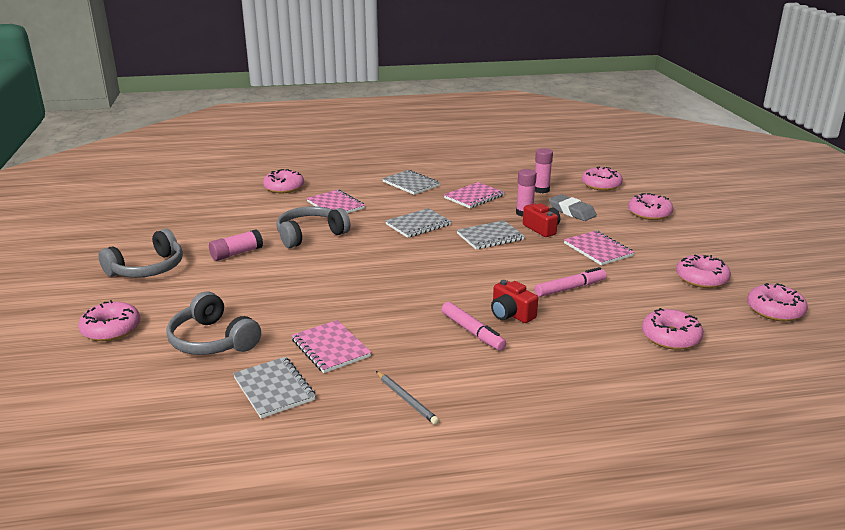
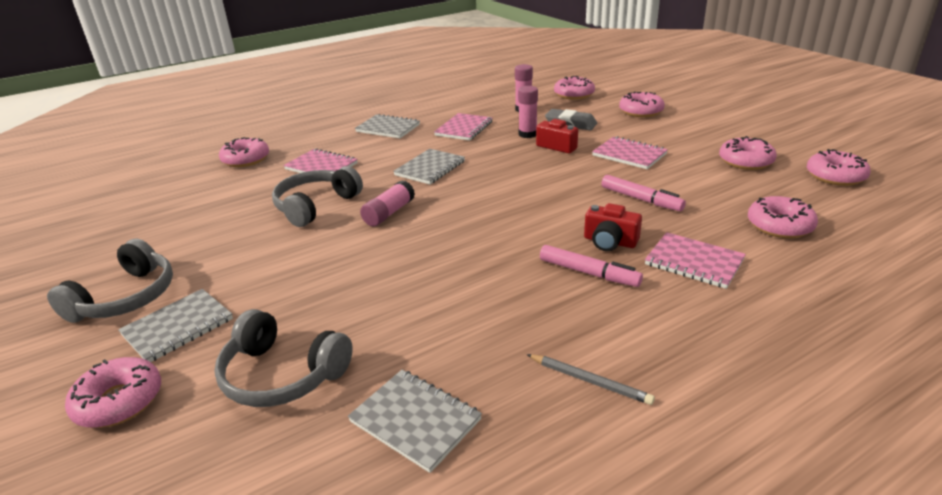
camera: 20 degrees left, 5 degrees up
pink glue stick [209,229,263,261] -> pink glue stick moved to [360,180,415,226]
pink notebook [291,320,371,373] -> pink notebook moved to [645,232,746,289]
grey notebook [457,220,524,249] -> grey notebook moved to [118,289,233,362]
pink marker [535,267,607,297] -> pink marker turned 90 degrees clockwise [601,175,686,211]

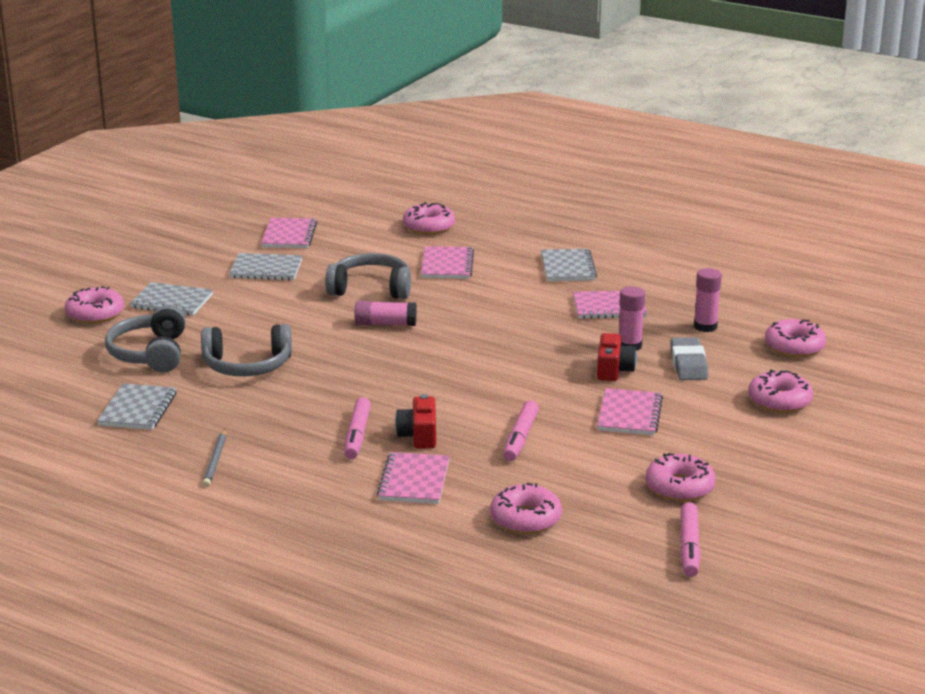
camera: 60 degrees right, 5 degrees down
grey headphones [47,239,173,323] -> grey headphones moved to [201,324,292,376]
grey notebook [393,149,465,184] -> grey notebook moved to [229,253,302,280]
pink donut [807,149,871,186] -> pink marker [680,502,701,577]
none -> pink notebook [261,218,317,248]

